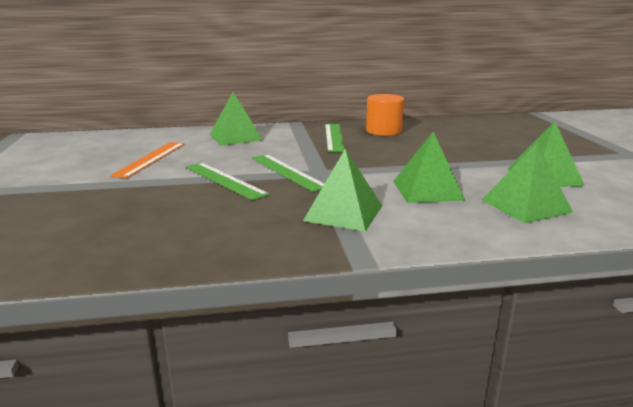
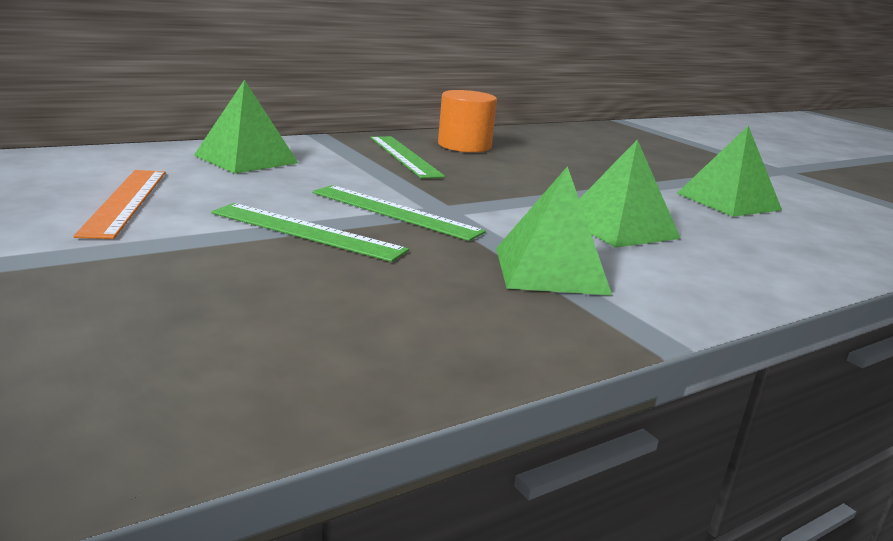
camera: 25 degrees left, 0 degrees up
green pyramid [482,144,573,224] -> none

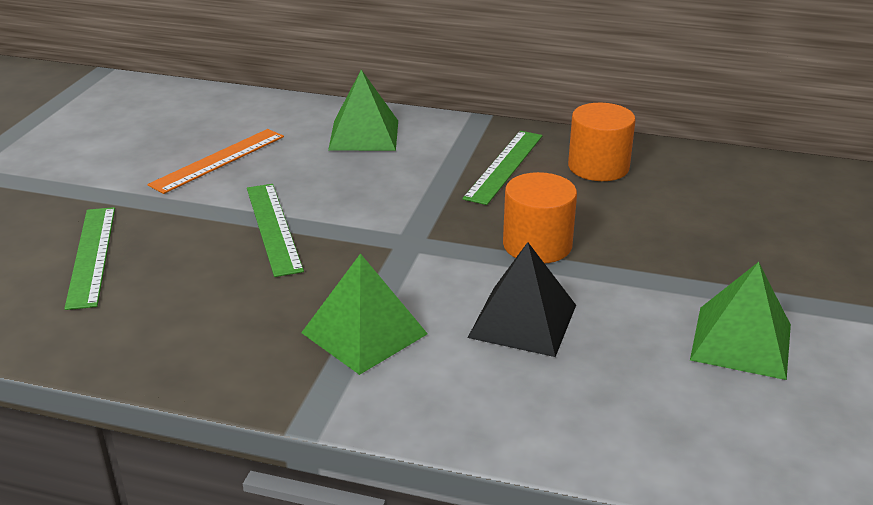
camera: 50 degrees right, 10 degrees up
green ruler [312,185,486,241] -> green ruler moved to [64,207,115,310]
green pyramid [579,140,681,248] -> black pyramid [468,242,576,357]
none -> orange cylinder [503,172,577,263]

